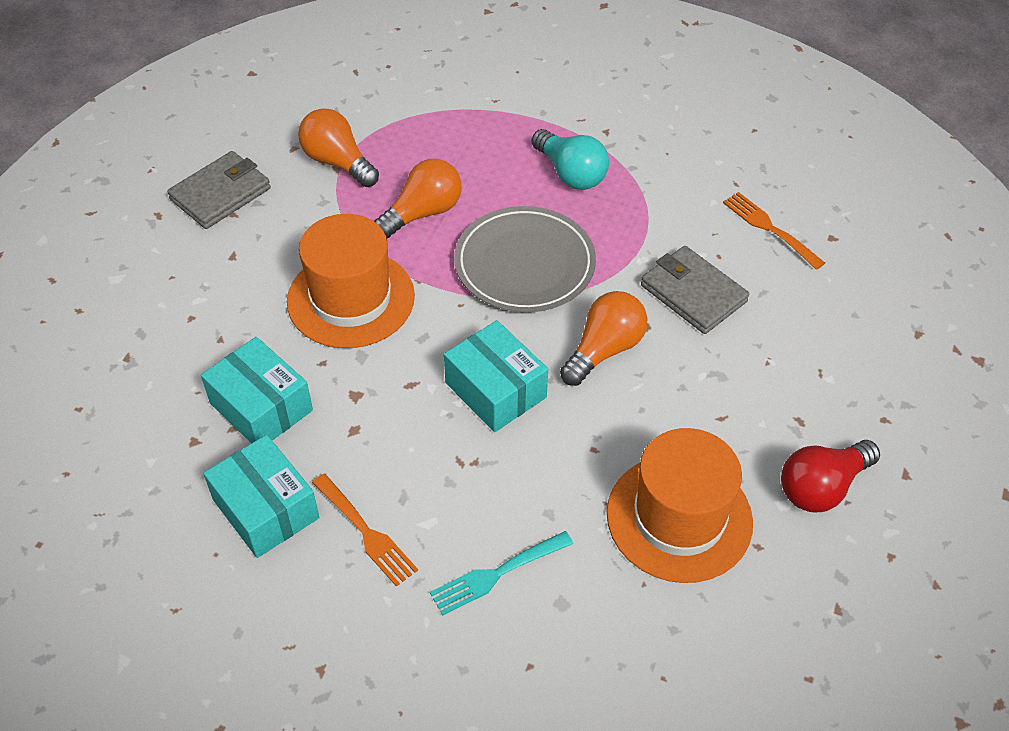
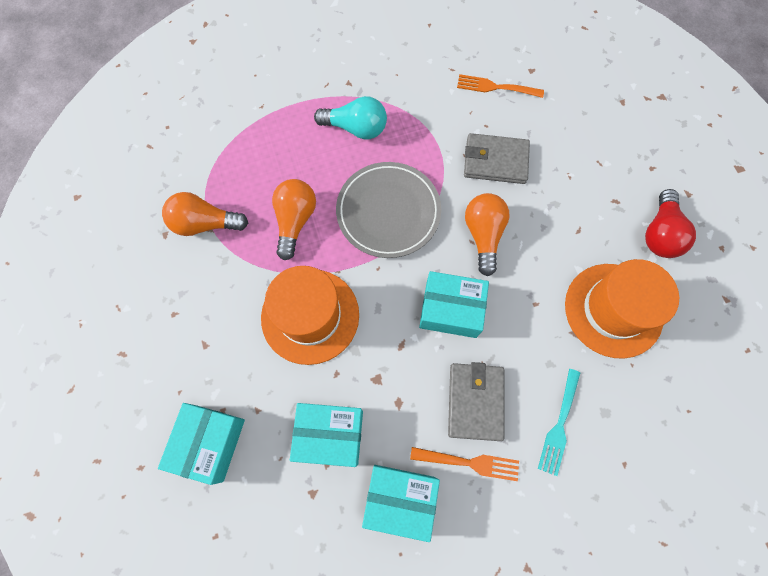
camera: 40 degrees left, 20 degrees up
grey wallet [167,151,271,229] -> grey wallet moved to [448,362,504,441]
none -> turquoise box [158,403,245,485]

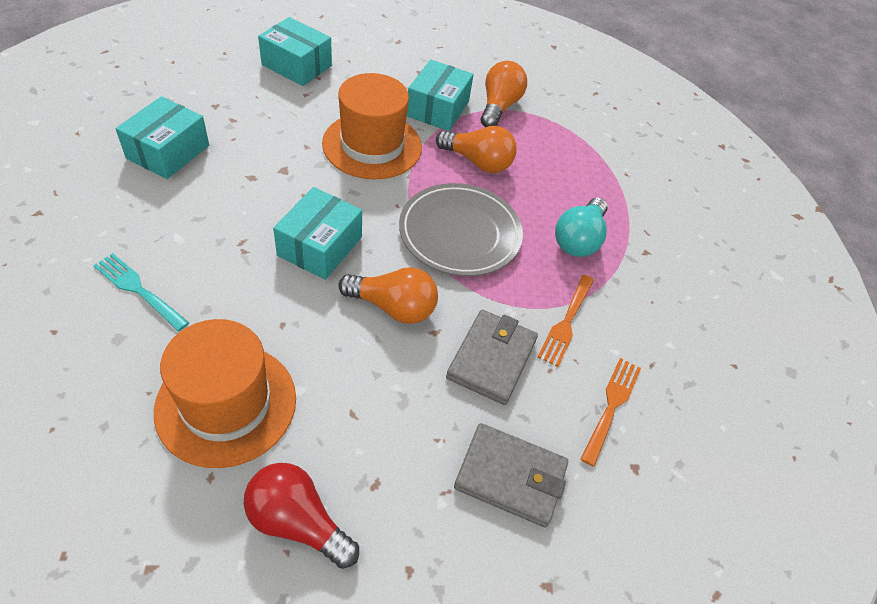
camera: 100 degrees right, 20 degrees down
turquoise box [290,403,363,467] -> turquoise box moved to [407,59,474,131]
orange fork [410,447,519,481] -> orange fork moved to [538,275,594,367]
grey wallet [448,362,504,441] -> grey wallet moved to [454,423,568,527]

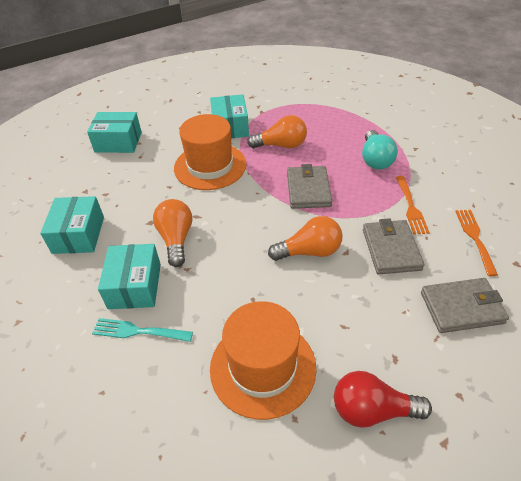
camera: 20 degrees left, 5 degrees down
turquoise box [273,187,362,280] -> turquoise box moved to [98,244,161,309]
grey plate [399,183,523,276] -> grey wallet [287,164,332,209]
orange light bulb [481,61,527,127] -> orange light bulb moved to [153,199,192,267]

